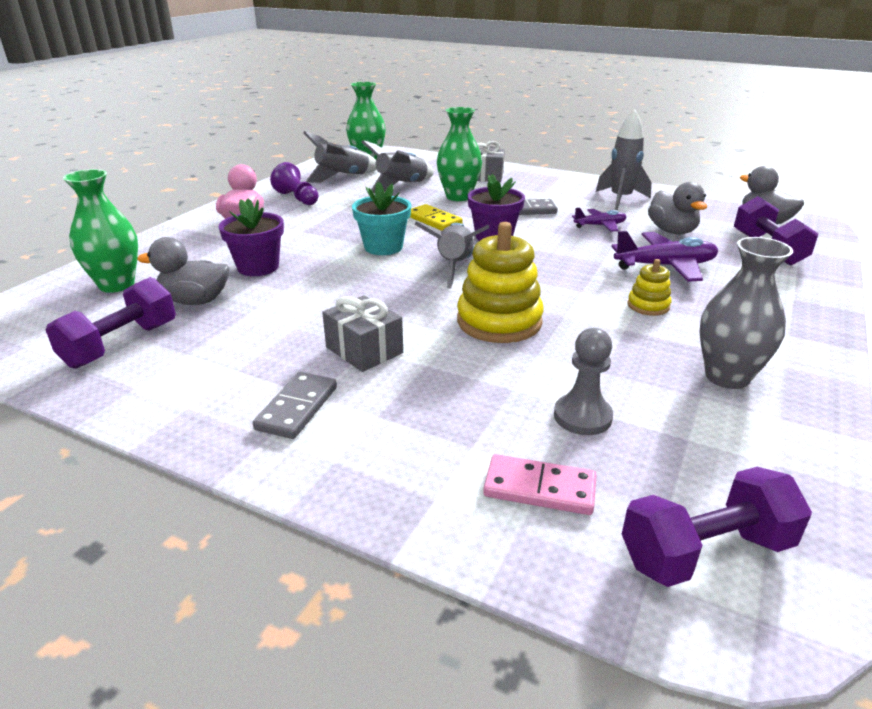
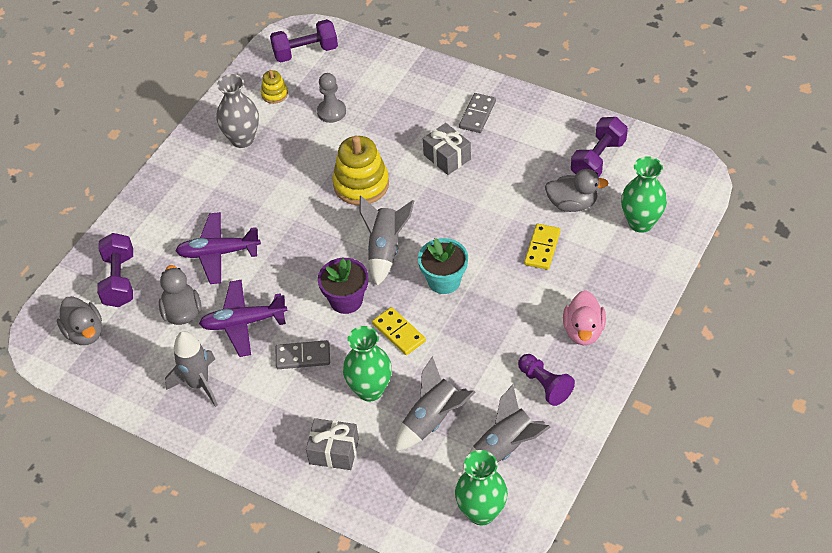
camera: 175 degrees left, 20 degrees up
purple flower pot [218,199,284,276] -> yellow domino [524,224,561,270]
pink domino [483,454,596,515] -> none
purple plane [572,208,626,232] -> purple plane [199,280,287,357], size x1.69
yellow stacking toy [627,259,671,316] -> yellow stacking toy moved to [261,70,288,104]

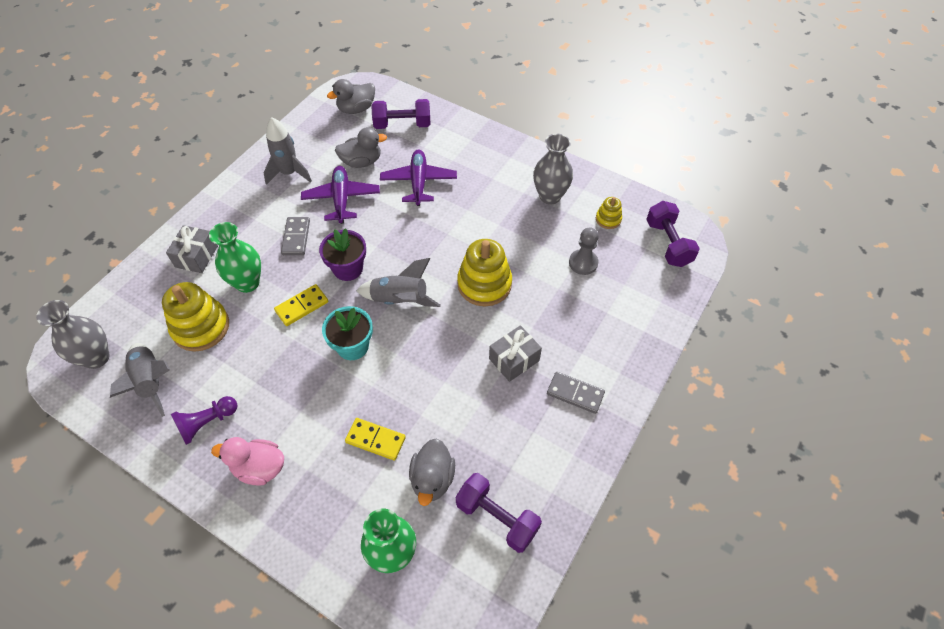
camera: 90 degrees right, 5 degrees up
grey rocket [395,356,475,451] -> yellow stacking toy [162,282,229,352]
green vase [455,450,508,525] -> grey vase [36,300,110,369]

